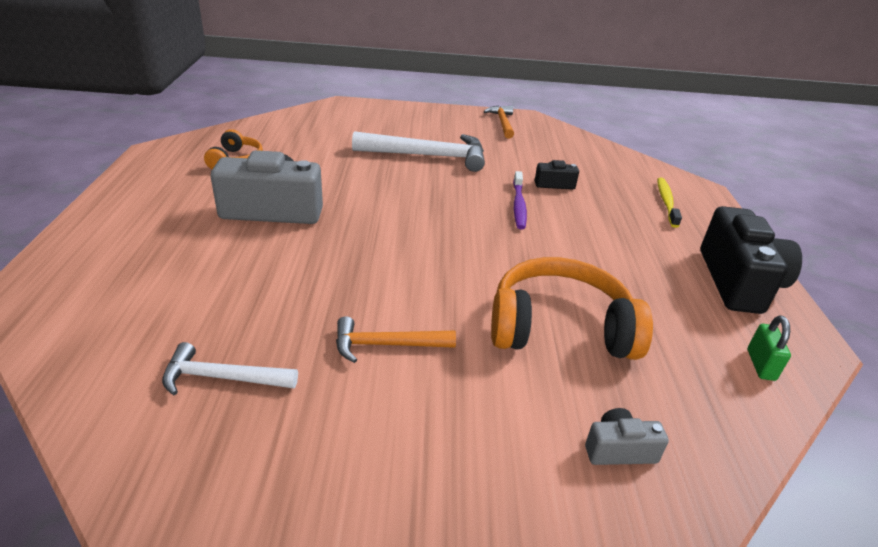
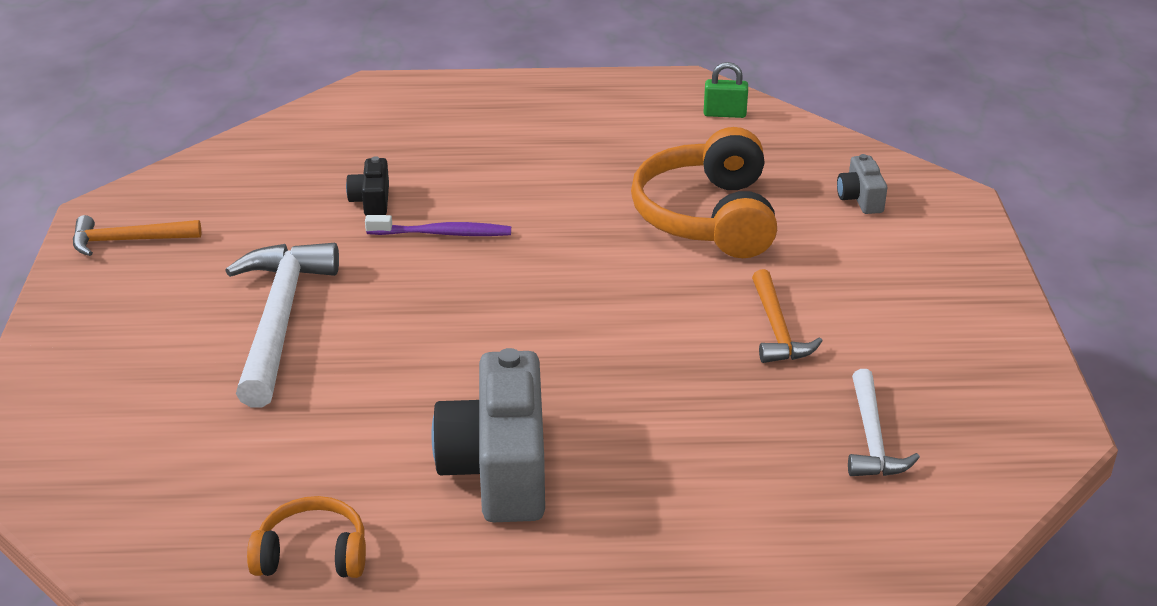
camera: 90 degrees left, 0 degrees up
yellow toothbrush [657,178,682,228] -> none
black camera [701,206,802,314] -> none

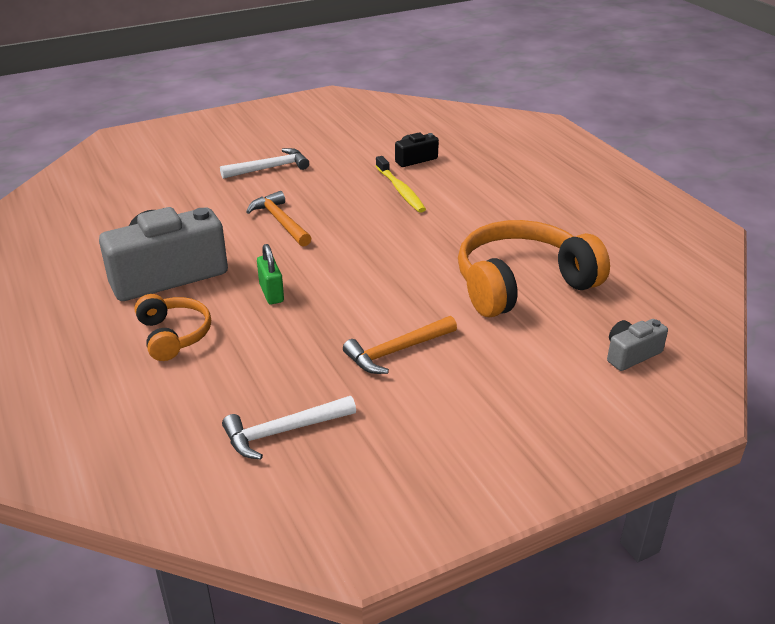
camera: 65 degrees right, 0 degrees up
orange hammer [73,215,201,256] -> orange hammer moved to [246,191,312,247]
white hammer [225,243,339,407] -> white hammer [220,148,309,179], size x0.57
orange headphones [247,496,366,578] -> orange headphones moved to [135,294,211,361]
purple toothbrush [365,215,511,236] -> yellow toothbrush [376,156,426,213]
green padlock [704,62,748,118] -> green padlock moved to [257,244,284,304]

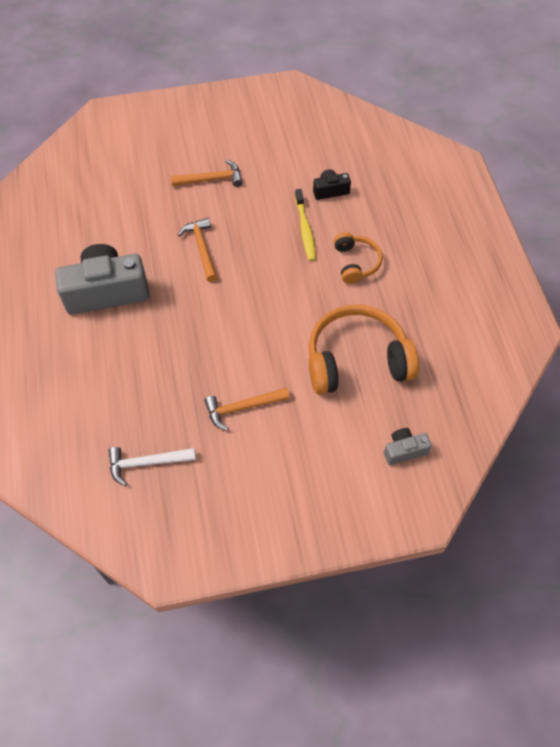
camera: 15 degrees right, 25 degrees up
orange headphones [135,294,211,361] -> orange headphones moved to [334,232,383,284]
white hammer [220,148,309,179] -> orange hammer [171,159,243,187]
green padlock [257,244,284,304] -> none

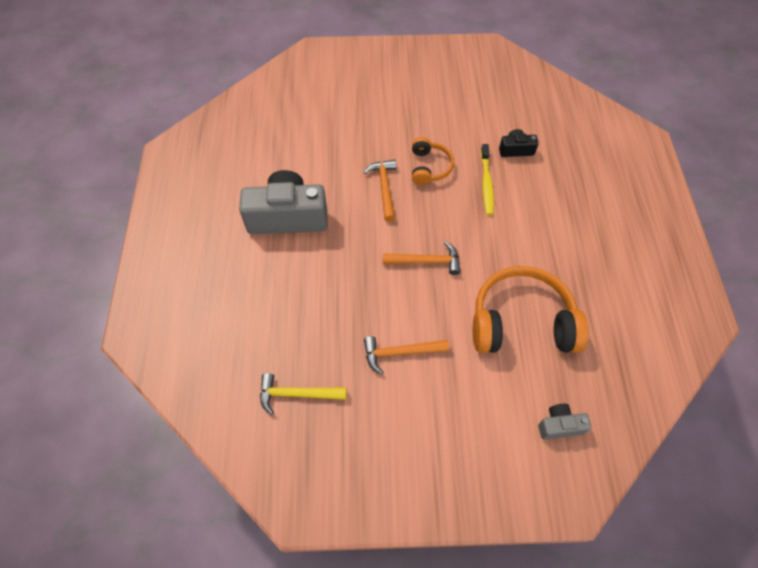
camera: 10 degrees right, 0 degrees up
white hammer [108,447,196,486] -> yellow hammer [260,373,347,415]
orange hammer [171,159,243,187] -> orange hammer moved to [383,241,460,275]
orange headphones [334,232,383,284] -> orange headphones moved to [412,137,454,185]

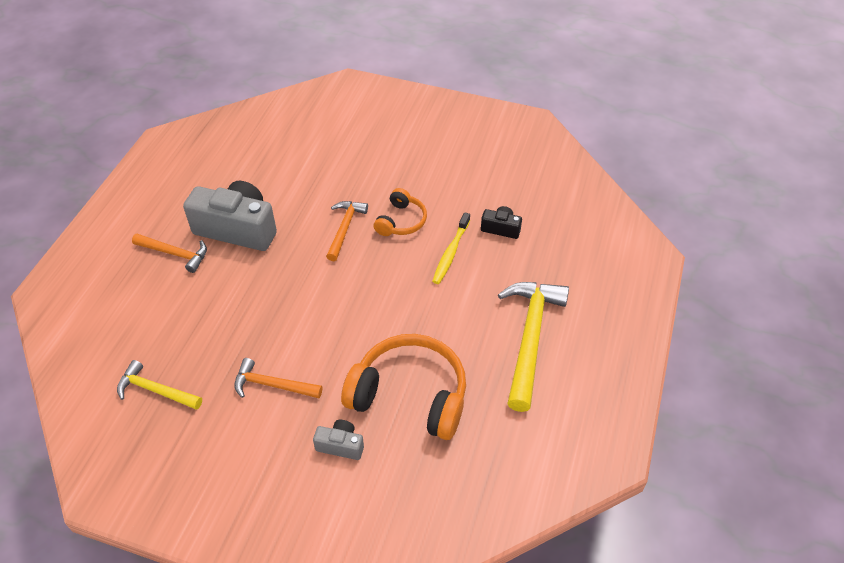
camera: 20 degrees right, 10 degrees down
orange hammer [383,241,460,275] -> orange hammer moved to [132,234,207,273]
grey camera [538,404,591,440] -> grey camera moved to [313,420,364,460]
none -> yellow hammer [498,282,569,412]

